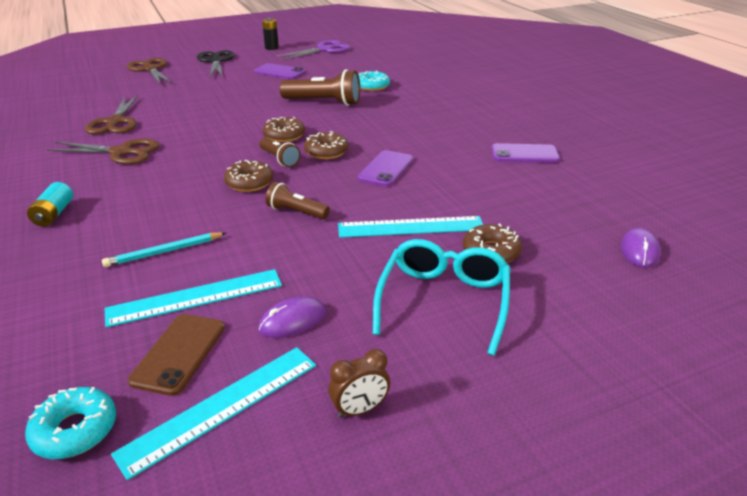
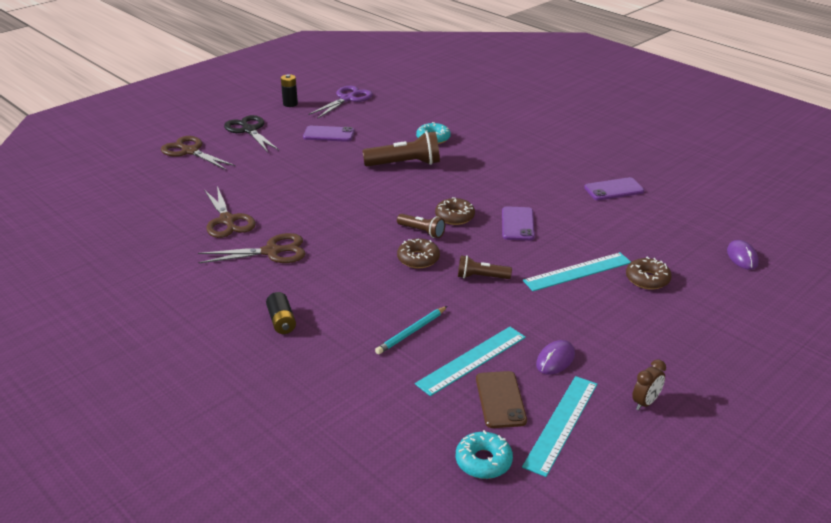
camera: 20 degrees left, 0 degrees up
turquoise battery [27,182,73,227] -> black battery [266,292,296,334]
brown donut [263,117,305,142] -> none
turquoise glasses [373,239,510,356] -> none

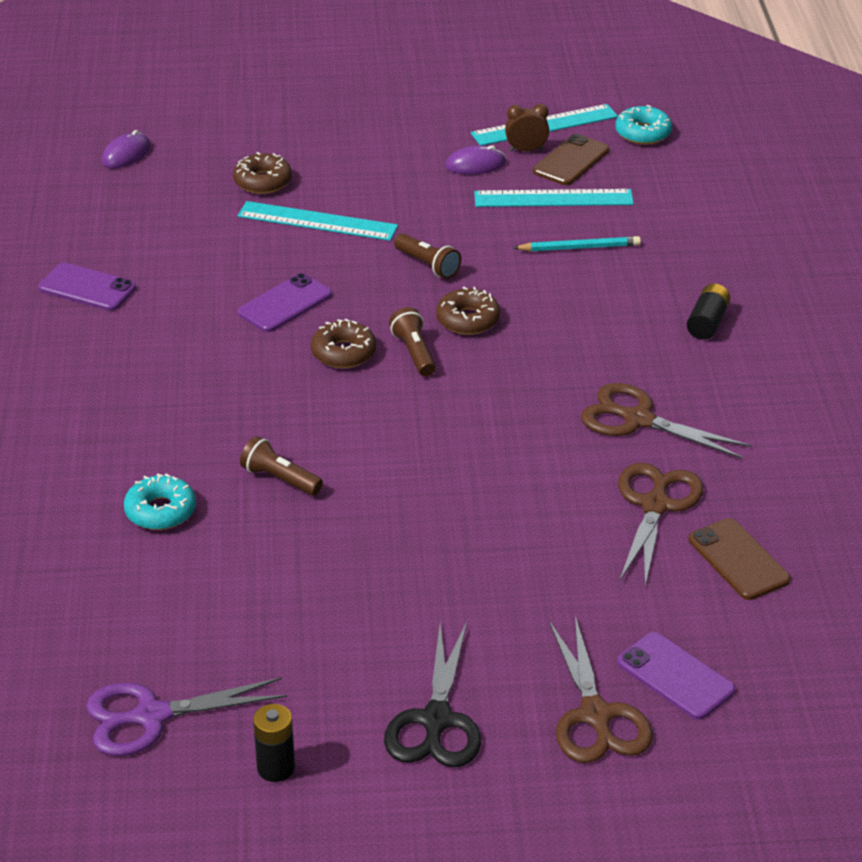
camera: 140 degrees left, 5 degrees up
purple phone [303,126,355,142] -> purple phone moved to [617,632,735,720]
brown flashlight [362,131,440,166] -> brown flashlight [240,436,323,496], size x0.57
brown clock [632,359,666,410] -> brown clock moved to [505,104,549,152]
none -> brown phone [689,518,791,600]

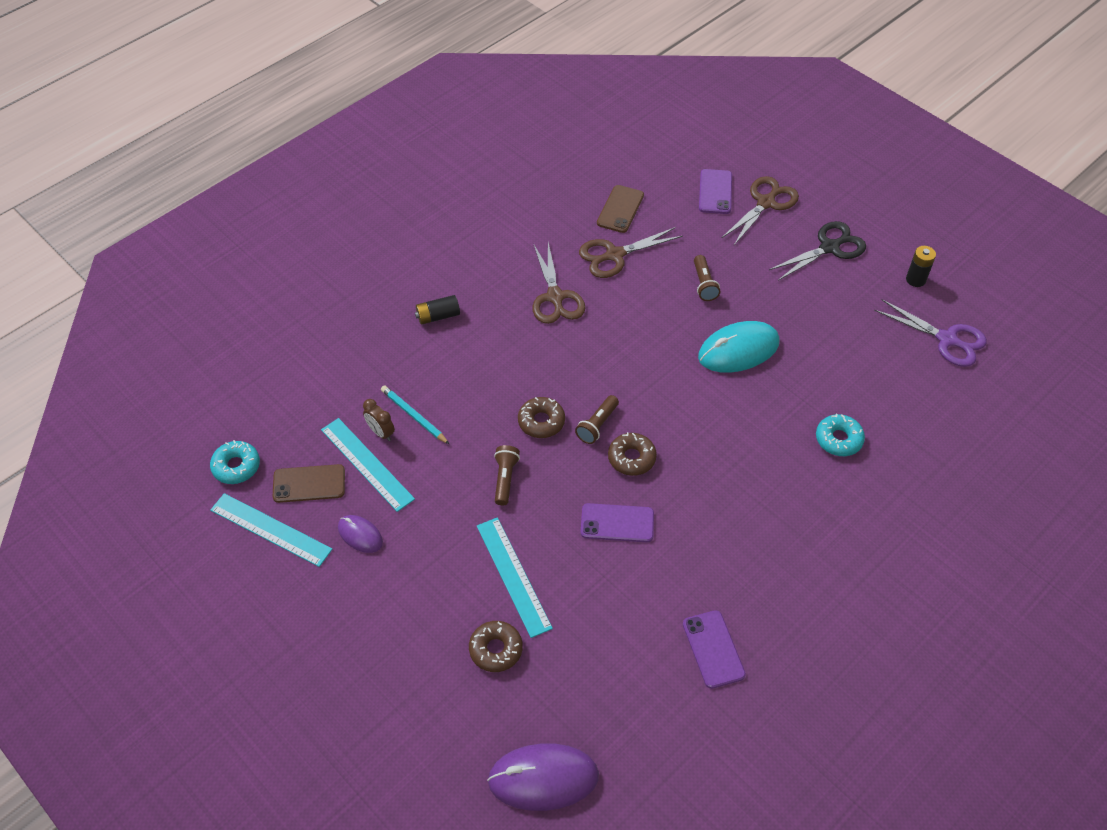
camera: 130 degrees left, 15 degrees up
purple mouse [101,130,151,168] -> purple mouse [487,743,599,811], size x1.82
brown flashlight [240,436,323,496] -> brown flashlight moved to [694,255,720,301]
brown clock [505,104,549,152] -> brown clock moved to [363,399,395,441]
none -> turquoise mouse [698,321,780,373]

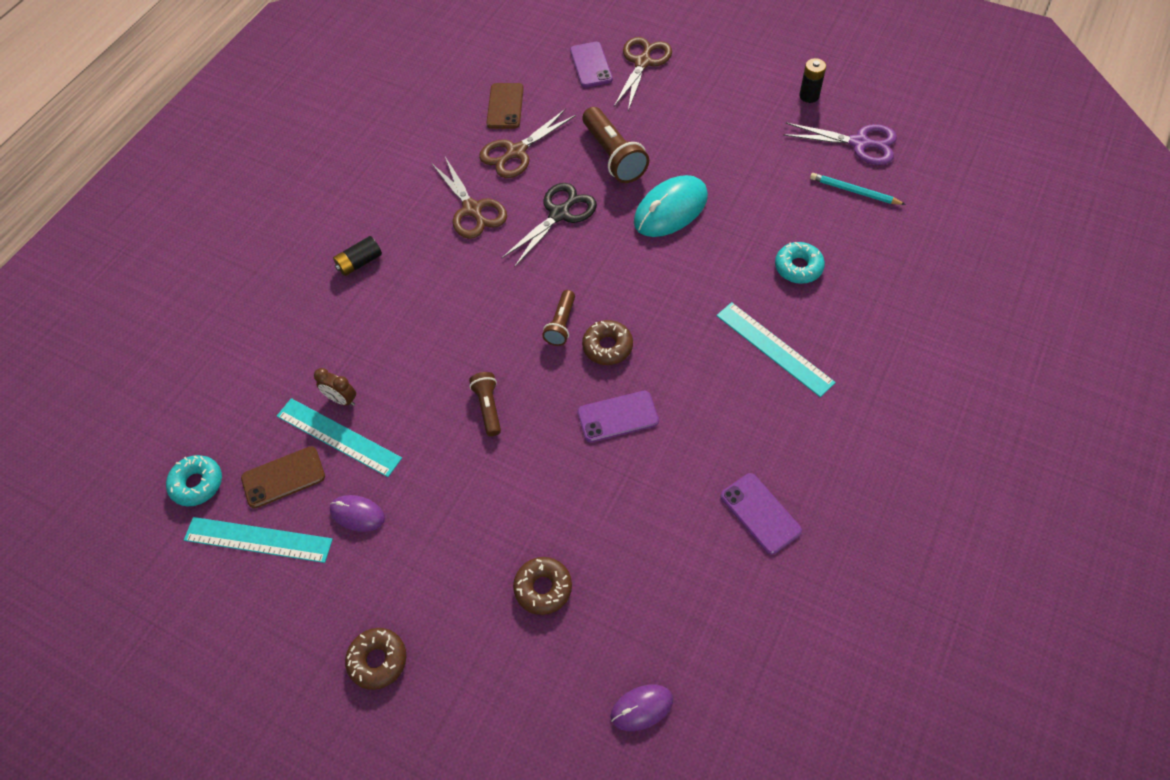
camera: 15 degrees left, 5 degrees up
turquoise pencil [381,385,449,444] -> turquoise pencil moved to [810,173,906,205]
turquoise ruler [477,517,553,638] -> turquoise ruler moved to [716,302,836,397]
purple mouse [487,743,599,811] -> purple mouse [610,684,673,731], size x0.55
brown donut [518,397,565,438] -> brown donut moved to [345,628,406,690]
brown flashlight [694,255,720,301] -> brown flashlight [583,107,649,183], size x1.74
black scissors [769,221,866,281] -> black scissors moved to [502,183,597,268]

